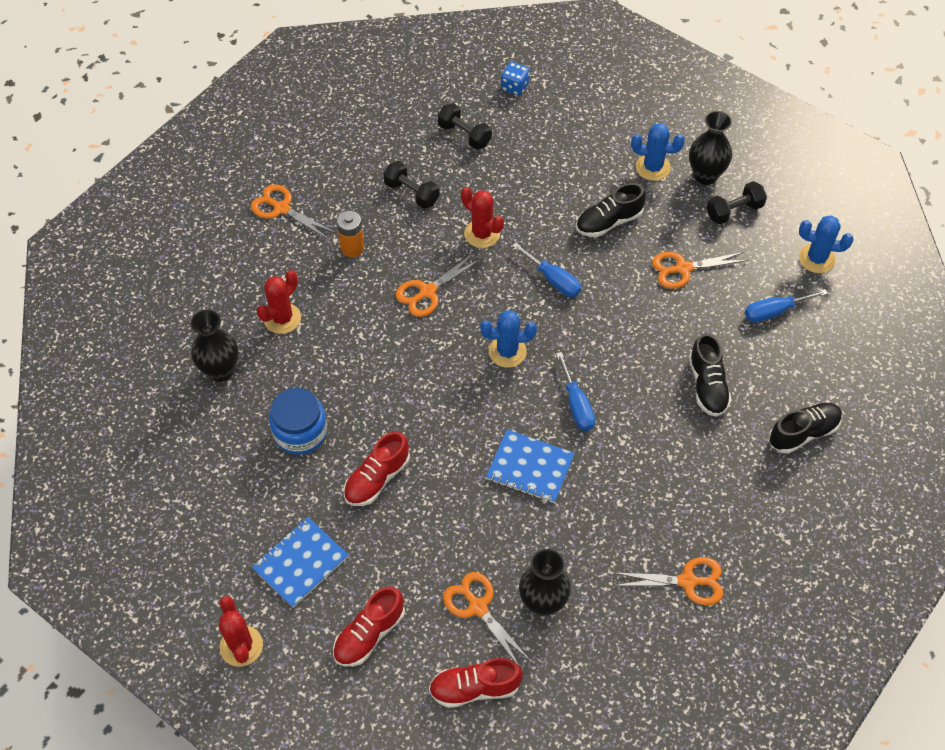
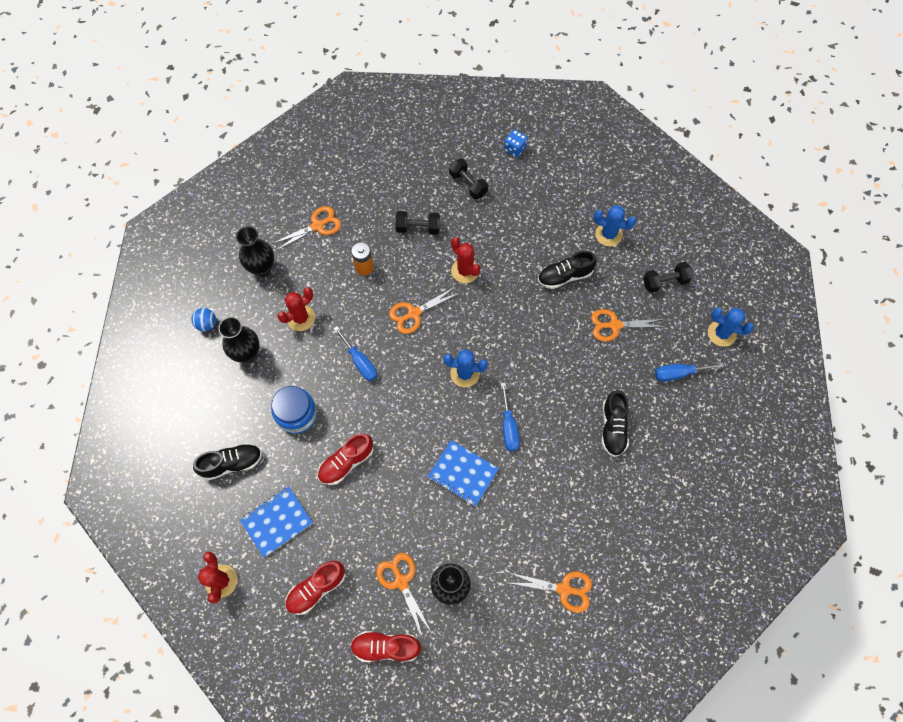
camera: 10 degrees right, 10 degrees up
orange scissors [251,184,336,240] -> orange scissors turned 105 degrees clockwise [272,206,341,251]
black dumbbell [383,161,440,209] -> black dumbbell turned 45 degrees counterclockwise [395,211,440,235]
blue screwdriver [512,242,581,297] -> blue screwdriver moved to [334,326,377,381]
black vase [689,111,732,185] -> black vase moved to [236,226,274,277]
black shoe [769,403,842,454] -> black shoe moved to [193,443,262,480]
none -> blue ball [191,308,216,332]

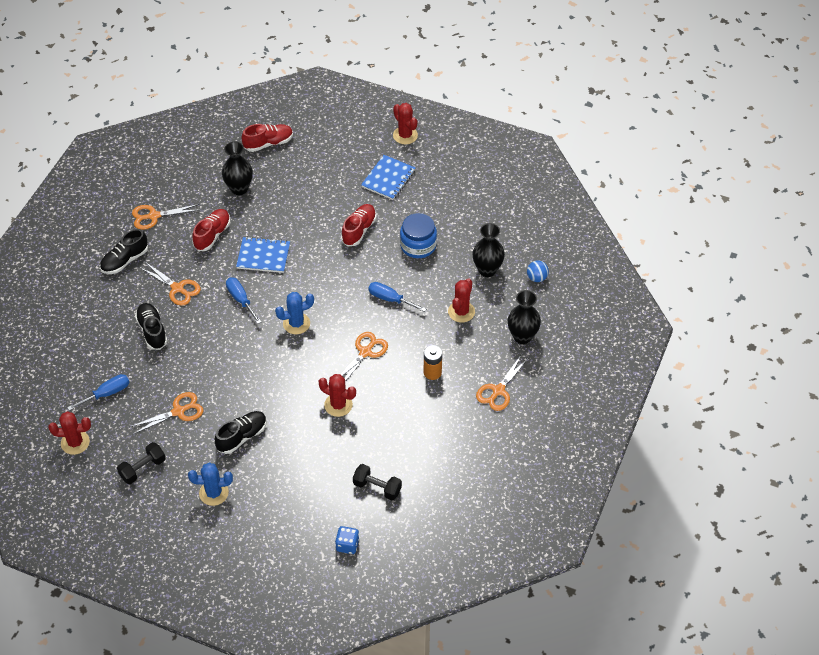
camera: 155 degrees right, 15 degrees down
black shoe [193,443,262,480] -> black shoe moved to [100,229,148,274]
red shoe [285,561,345,615] -> red shoe moved to [192,209,230,251]
orange scissors [376,553,432,638] -> orange scissors moved to [141,262,201,306]
black dumbbell [395,211,440,235] -> none
blue cactus [708,308,754,347] -> red cactus [48,412,91,455]

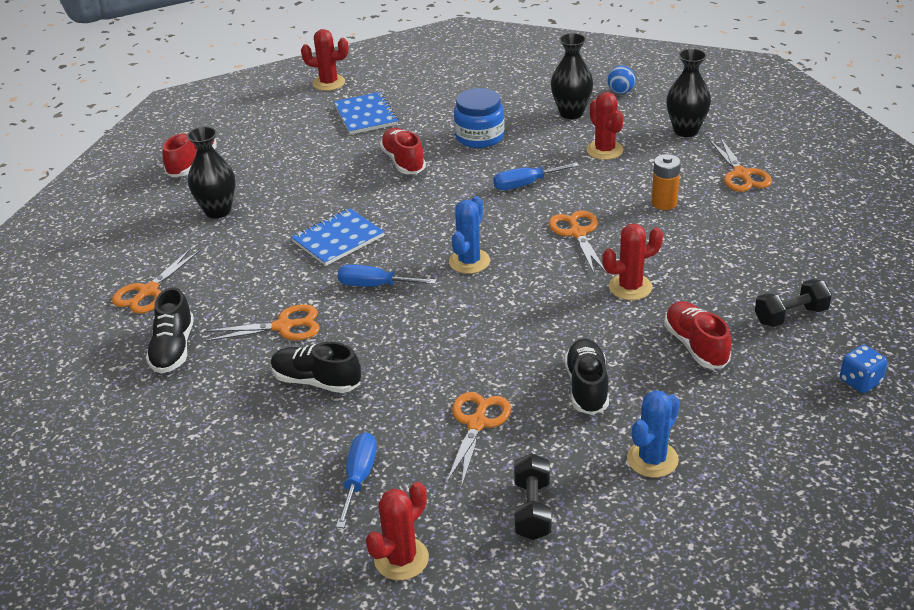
camera: 45 degrees left, 15 degrees down
red shoe [192,209,230,251] -> red shoe moved to [664,301,731,369]

